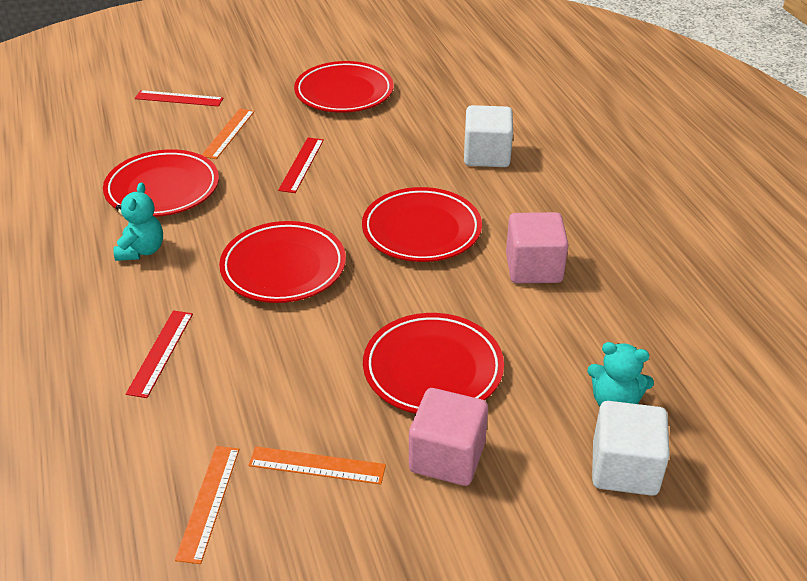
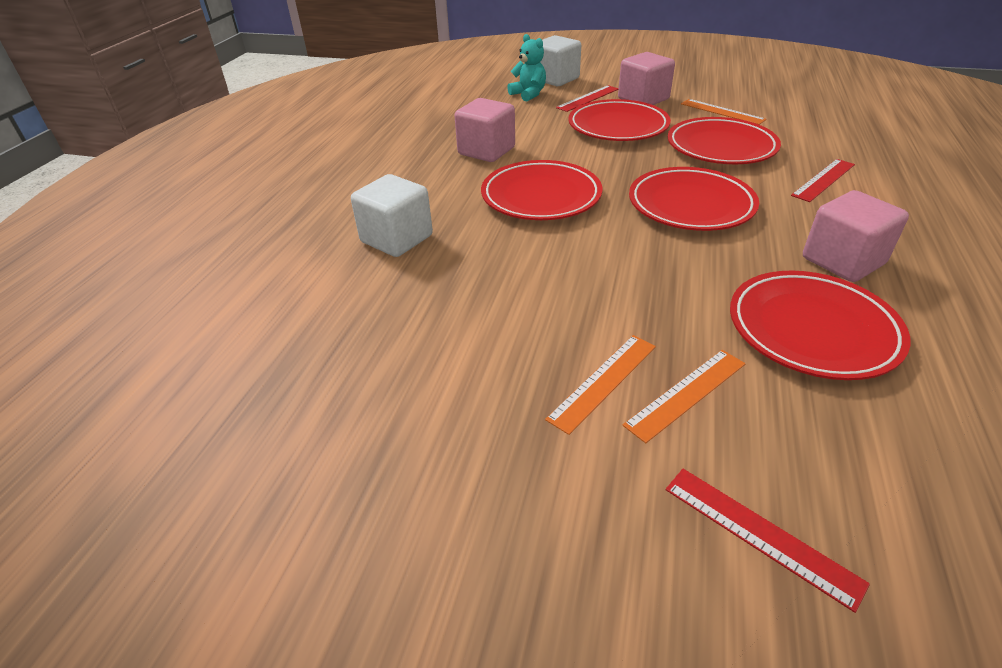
camera: 145 degrees left, 0 degrees up
turquoise teddy bear [113,182,163,261] -> pink cube [803,190,909,282]
orange ruler [175,446,239,564] -> orange ruler moved to [545,335,656,435]
red ruler [278,138,324,193] -> red ruler moved to [556,85,619,112]
red plate [294,61,394,113] -> red plate moved to [668,117,781,164]

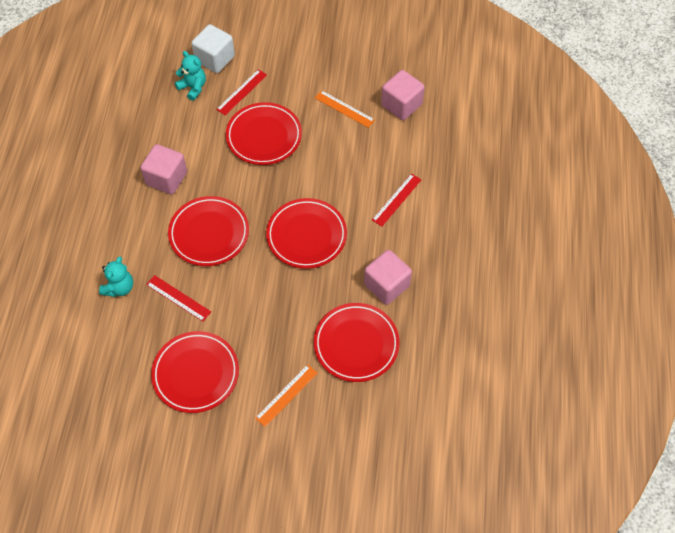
camera: 10 degrees left, 20 degrees up
white cube [351,174,433,257] -> turquoise teddy bear [99,257,133,297]
orange ruler [545,335,656,435] -> none
pink cube [618,52,675,105] -> pink cube moved to [381,70,425,120]
red ruler [666,469,870,613] -> red ruler moved to [146,275,211,322]
red plate [668,117,781,164] -> red plate moved to [151,331,239,413]

